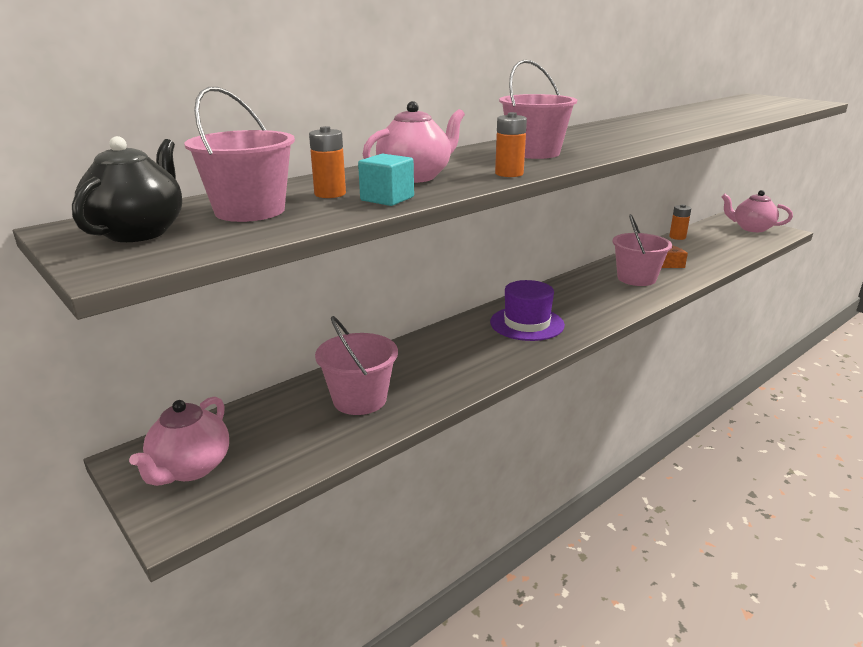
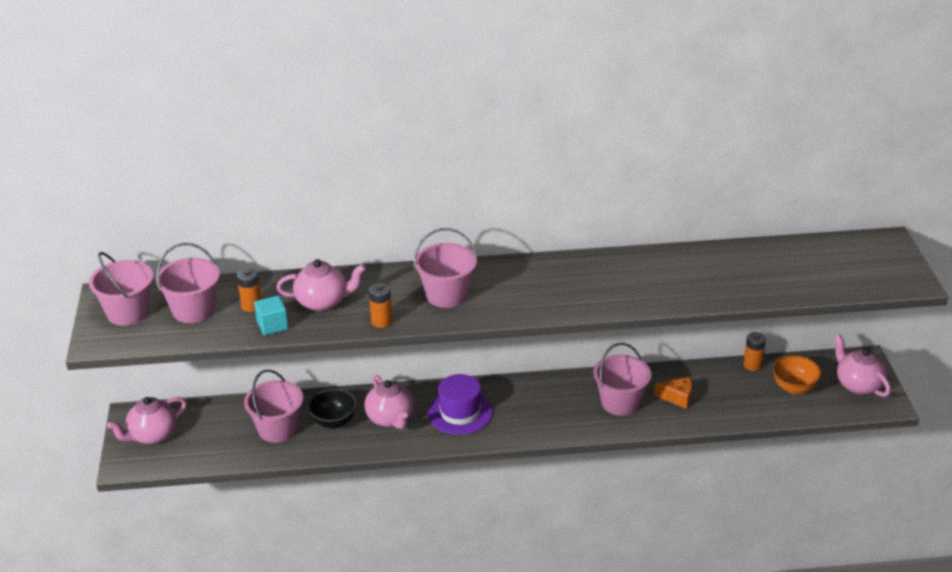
camera: 35 degrees right, 10 degrees up
black teapot [72,136,182,242] -> pink bucket [89,252,153,326]
none -> black bowl [308,388,357,429]
none -> pink teapot [364,375,414,429]
none -> orange bowl [773,355,821,394]

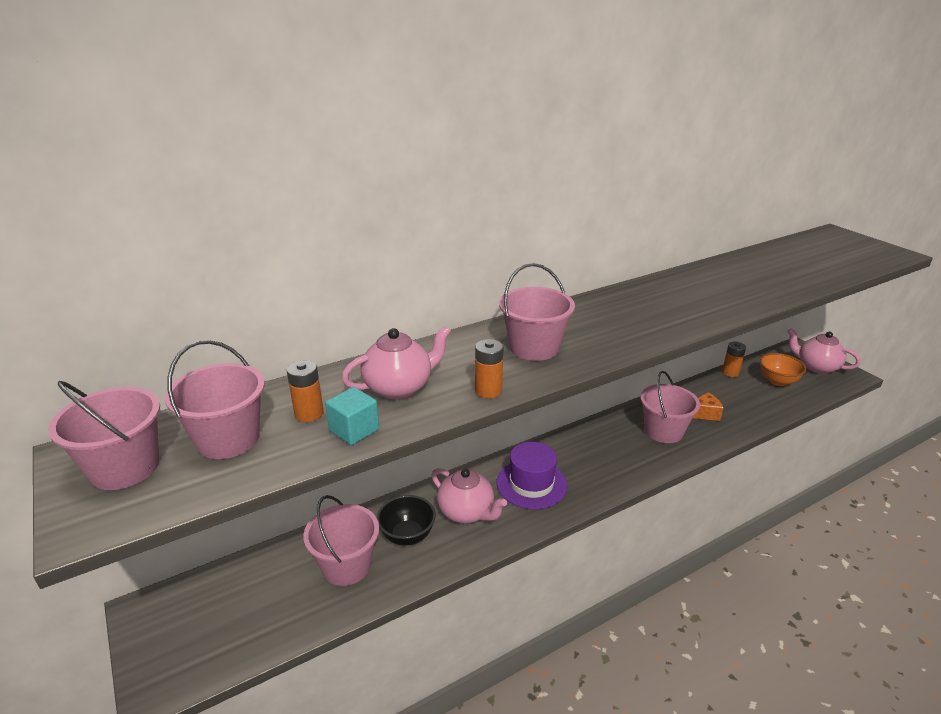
camera: 25 degrees left, 5 degrees down
pink teapot [107,397,187,444] -> none

